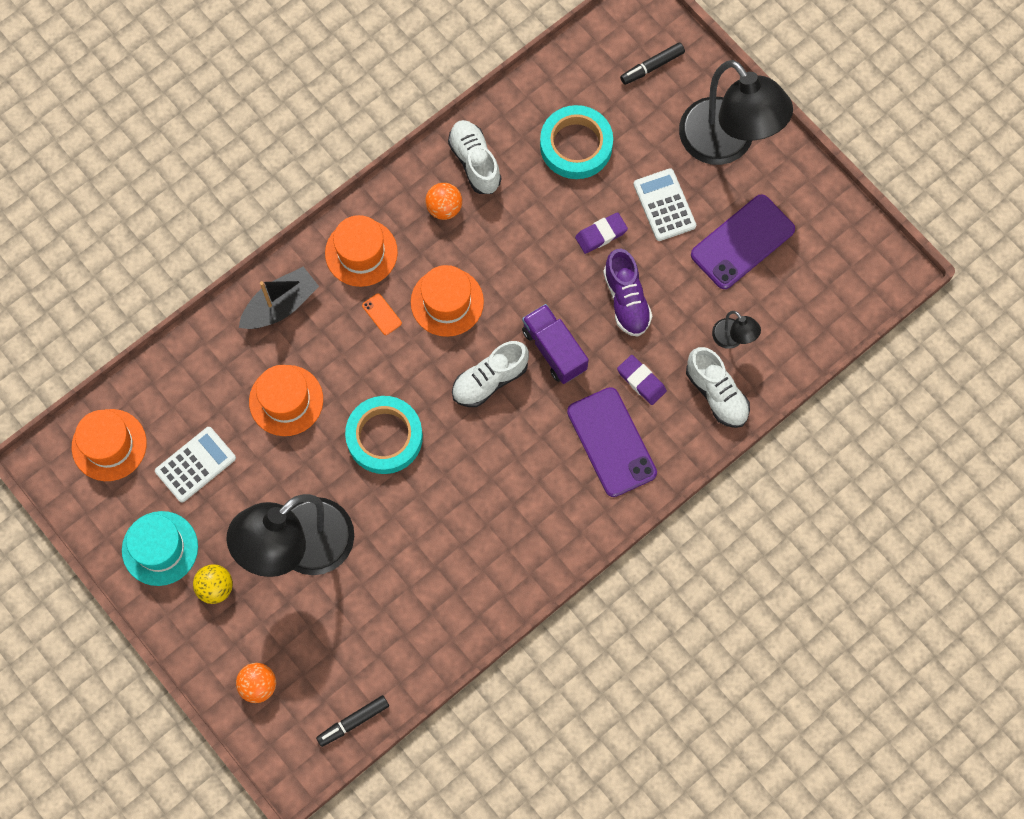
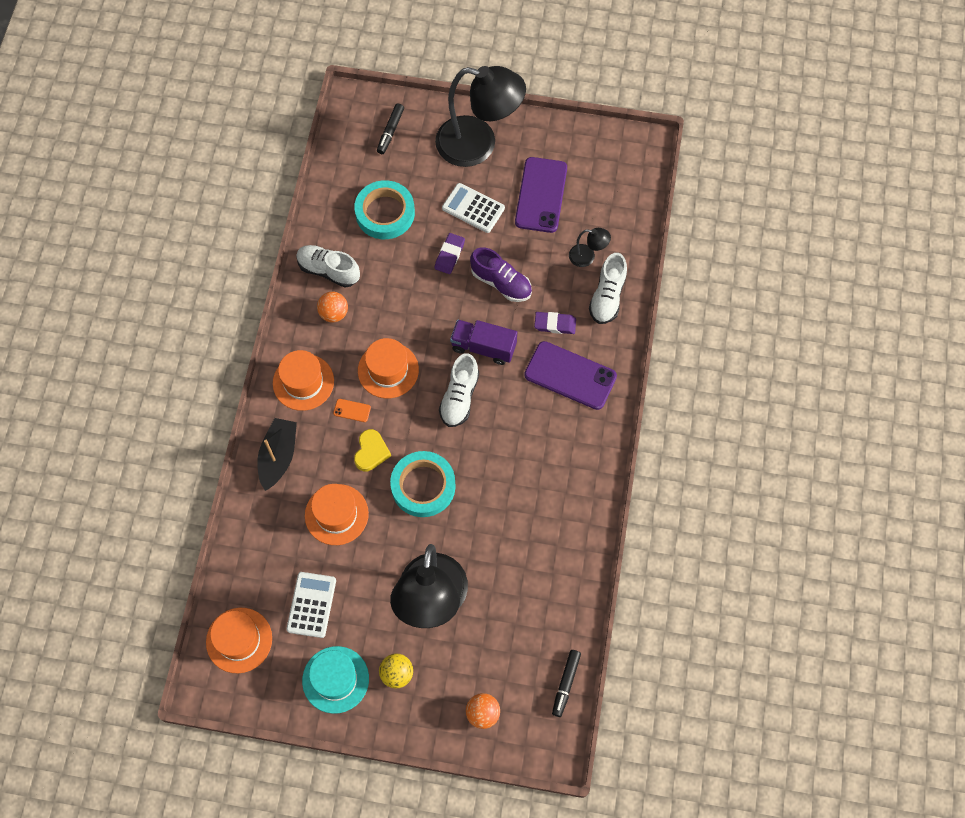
camera: 40 degrees left, 5 degrees down
white shoe [686,347,750,428] -> white shoe turned 90 degrees clockwise [589,253,627,324]
none -> yellow heart [354,429,391,471]

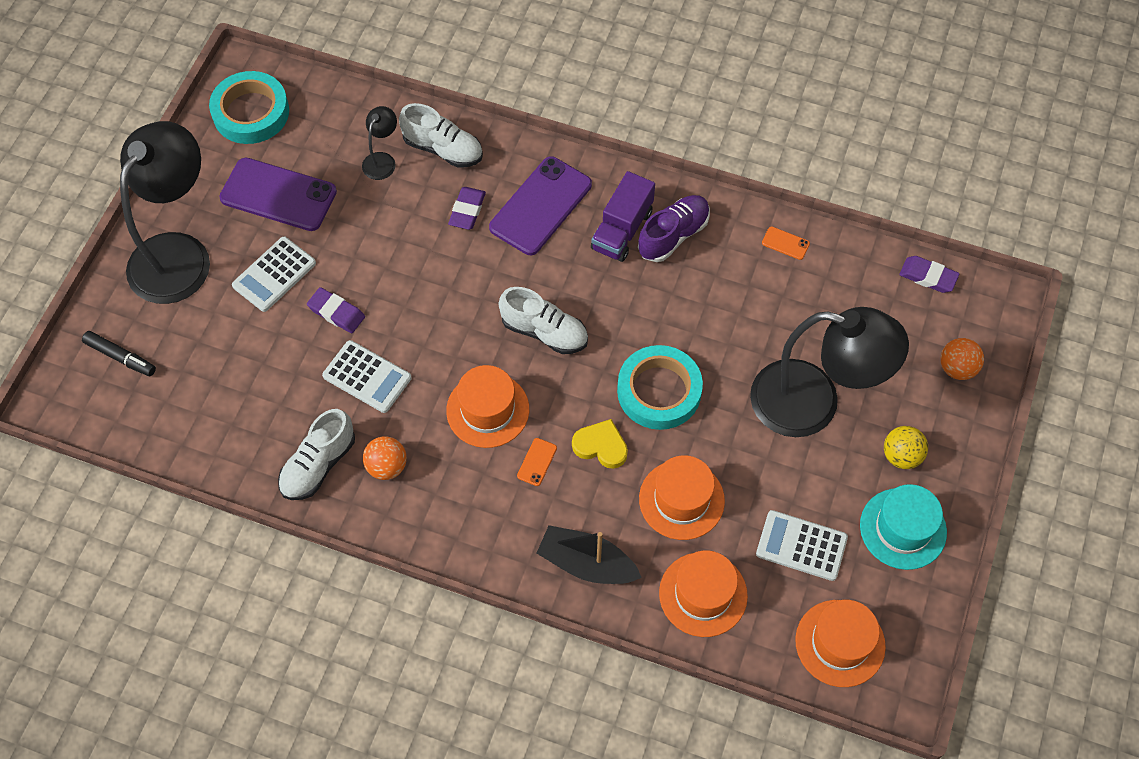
camera: 80 degrees left, 5 degrees down
orange hat [273,350,334,411] -> orange hat moved to [659,550,748,637]
turquoise tape [354,180,415,239] -> turquoise tape moved to [209,71,289,144]
purple truck [450,320,517,365] -> purple truck moved to [591,171,655,262]
purple shoe [470,247,532,302] -> purple shoe moved to [638,195,710,262]
black marker [552,650,581,717] -> purple eraser [899,256,960,293]
none -> white calculator [322,340,412,413]
none -> orange phone [762,226,810,260]

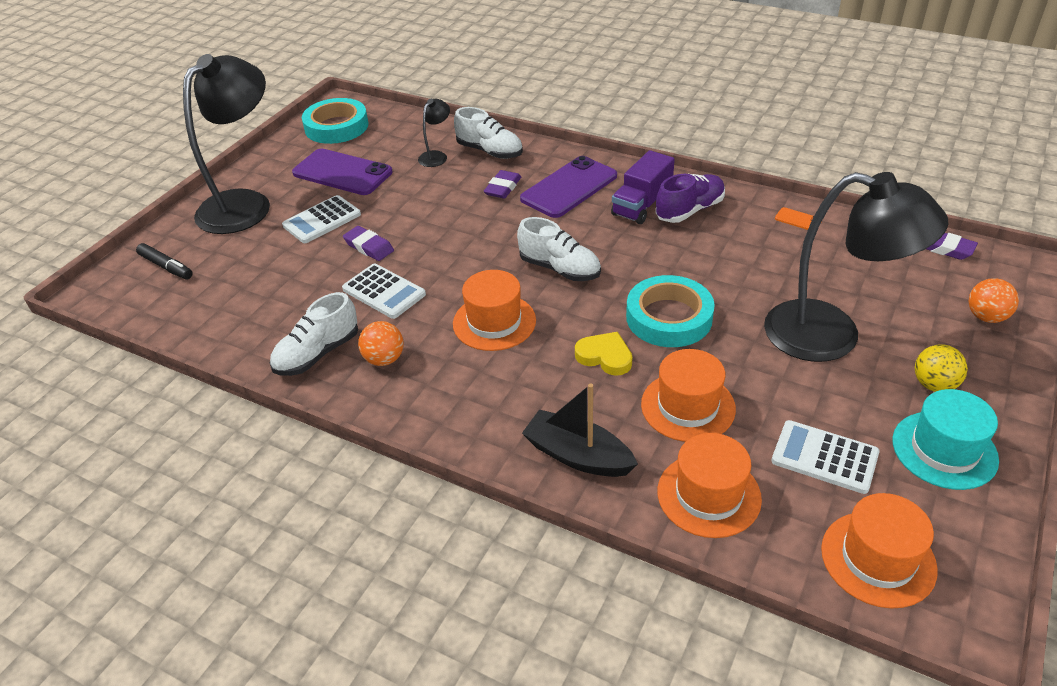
camera: 10 degrees right, 20 degrees down
orange phone [517,438,557,486] -> none

